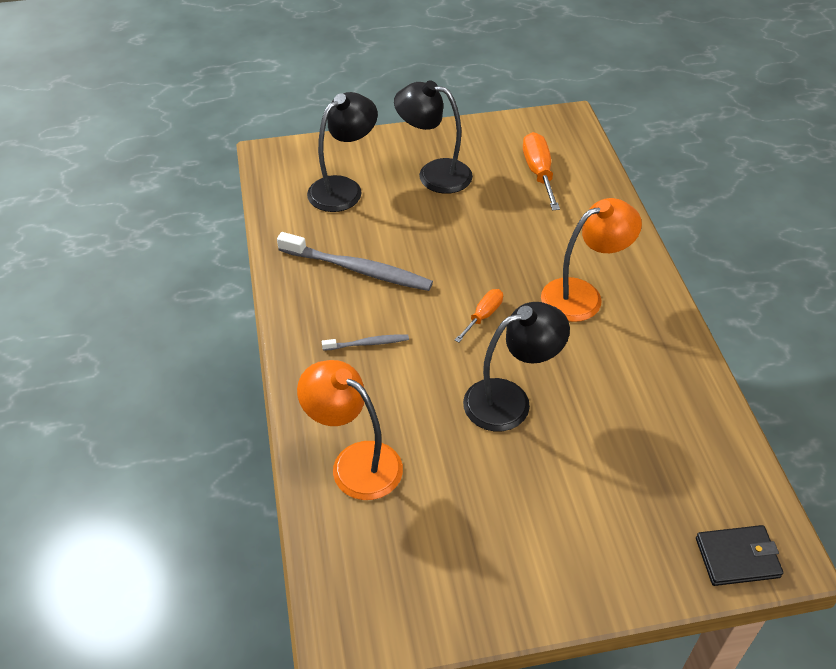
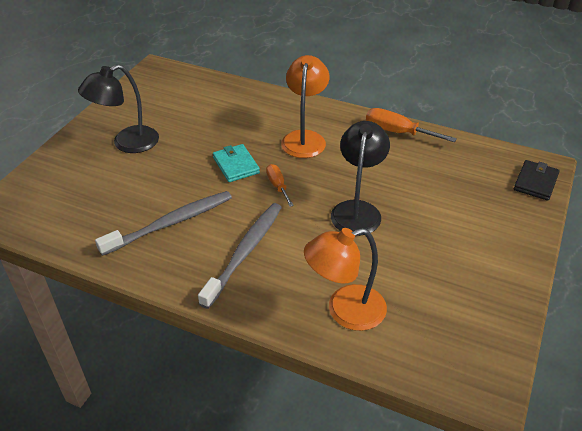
camera: 55 degrees left, 5 degrees down
black lamp [307,92,378,212] -> none
grey toothbrush [322,334,409,351] -> grey toothbrush [198,203,282,309], size x2.02
orange screwdriver [523,132,560,210] -> orange screwdriver moved to [366,108,457,142]
none -> turquoise wallet [213,144,260,182]

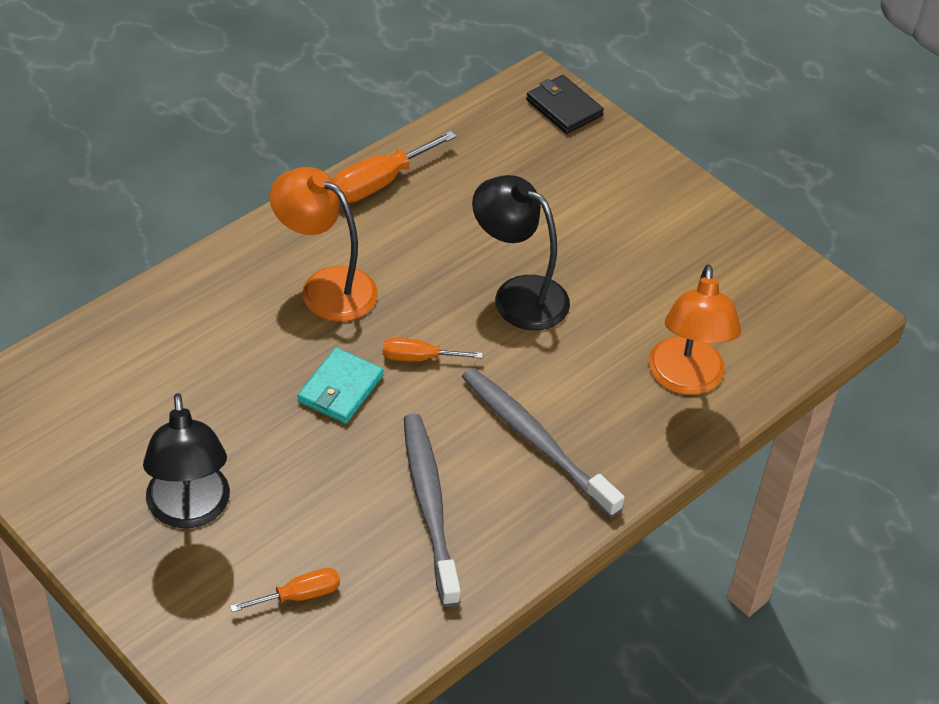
camera: 70 degrees left, 5 degrees up
turquoise wallet [213,144,260,182] -> turquoise wallet turned 60 degrees counterclockwise [298,347,384,424]
none -> orange screwdriver [230,568,340,612]

